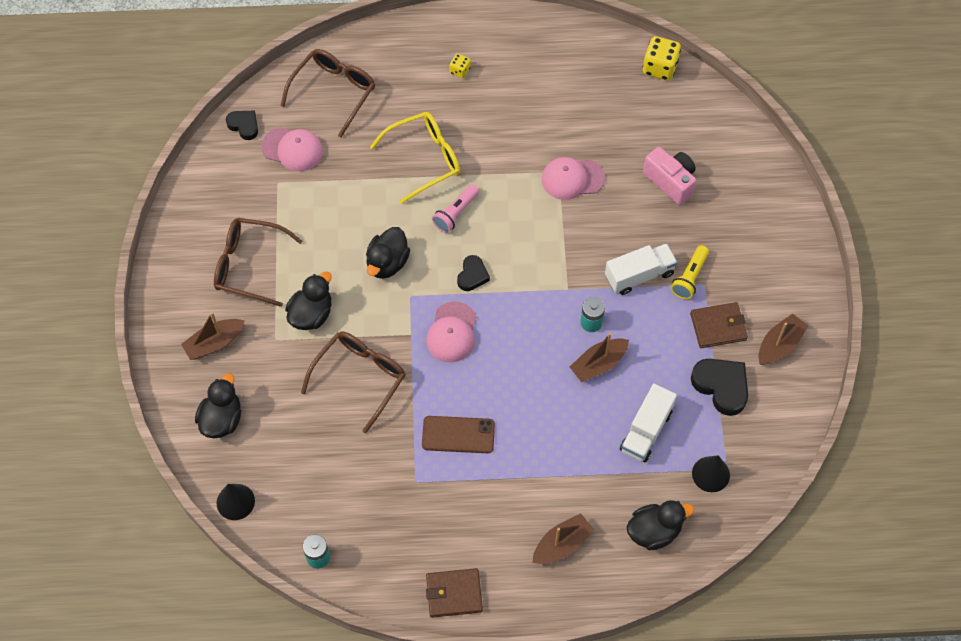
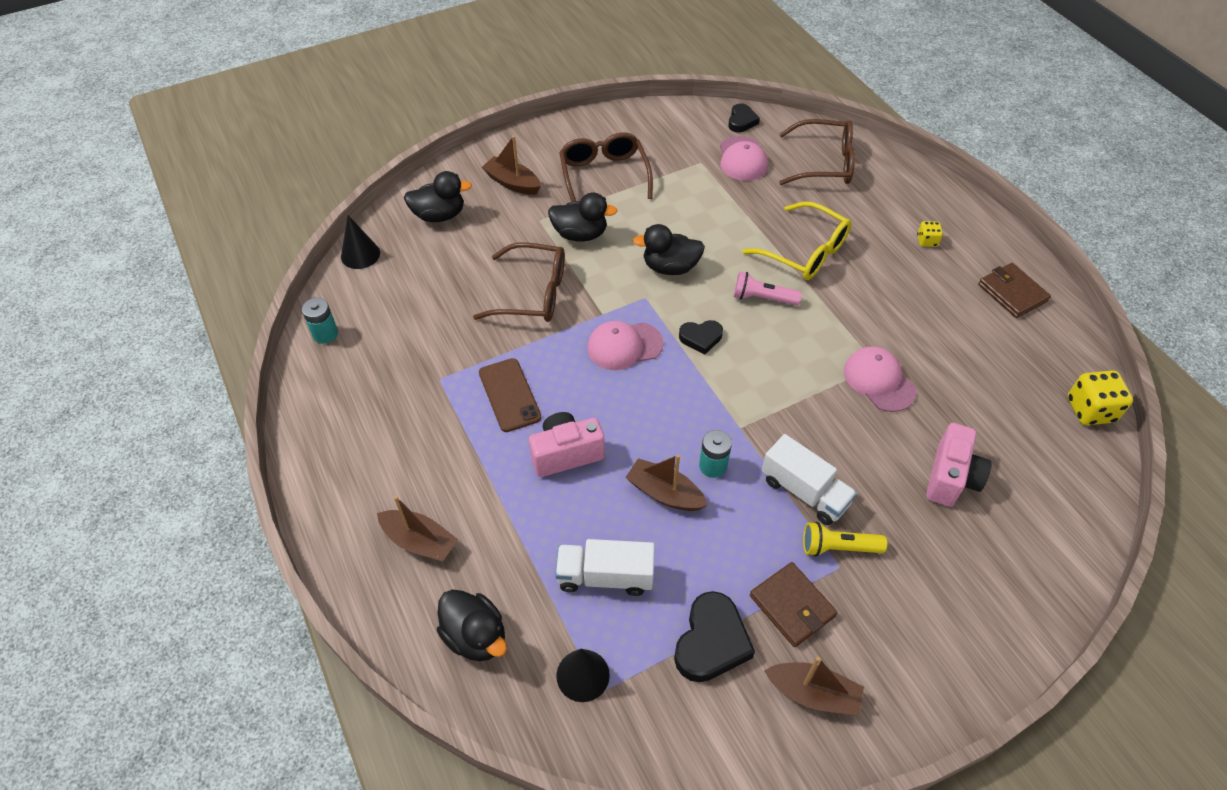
camera: 65 degrees right, 10 degrees down
brown wallet [426,568,483,618] -> brown wallet moved to [978,263,1051,318]
none -> pink camera [529,412,605,477]

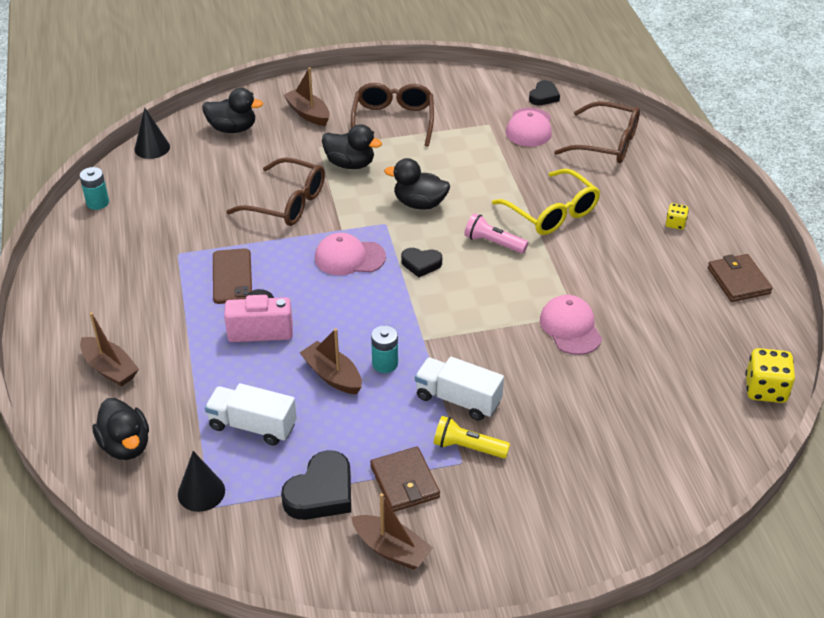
camera: 15 degrees right, 10 degrees down
white truck [762,434,857,525] -> white truck turned 150 degrees clockwise [415,357,504,421]
pink camera [926,423,992,507] -> none

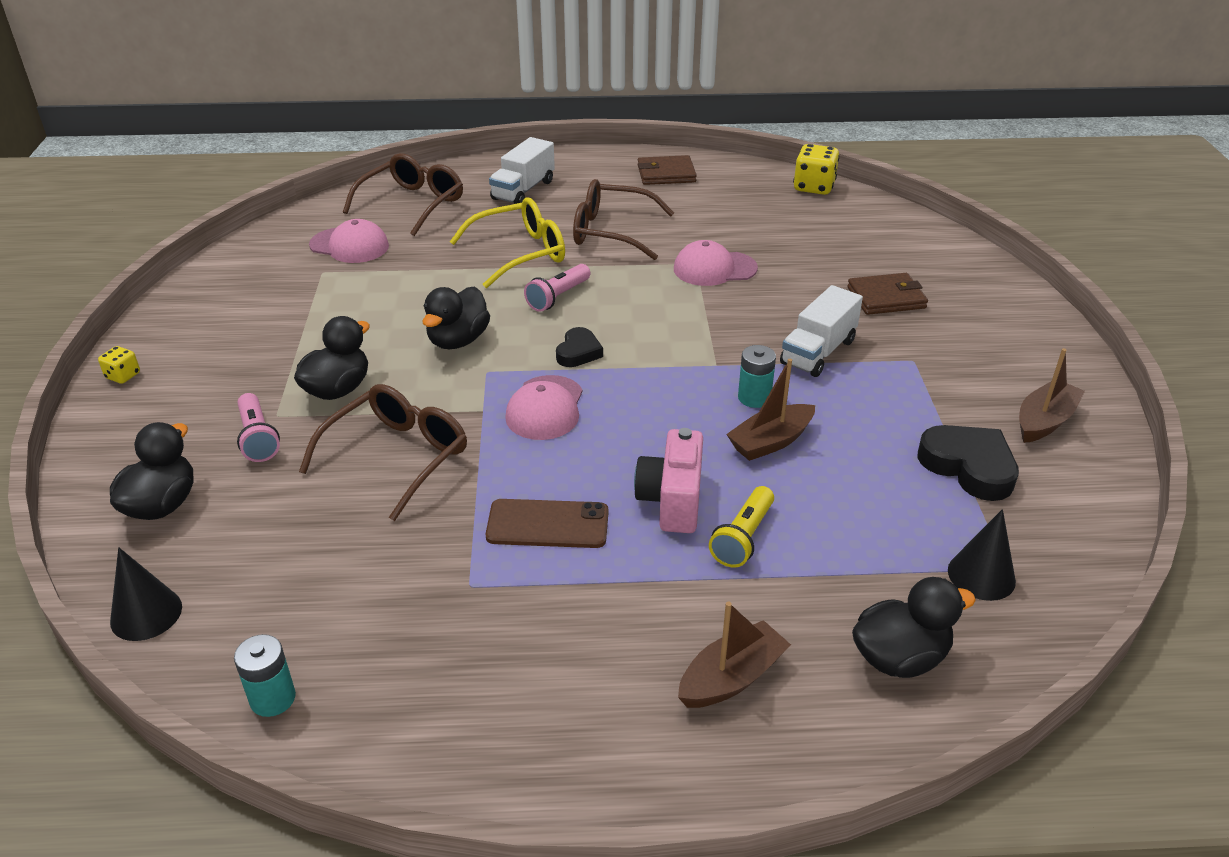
camera: 80 degrees left, 5 degrees down
white truck [205,383,297,446] -> white truck moved to [489,137,555,204]
brown boat [283,67,330,126] -> none
brown glasses [351,83,434,147] -> brown glasses moved to [573,179,674,260]
brown wallet [370,447,440,512] -> brown wallet moved to [847,273,928,315]
yellow flashlight [434,416,510,458] -> yellow flashlight moved to [709,486,774,568]
black heart [529,80,560,105] -> none
yellow dice [666,203,689,230] -> yellow dice moved to [98,346,140,384]
none -> pink flashlight [237,393,280,462]

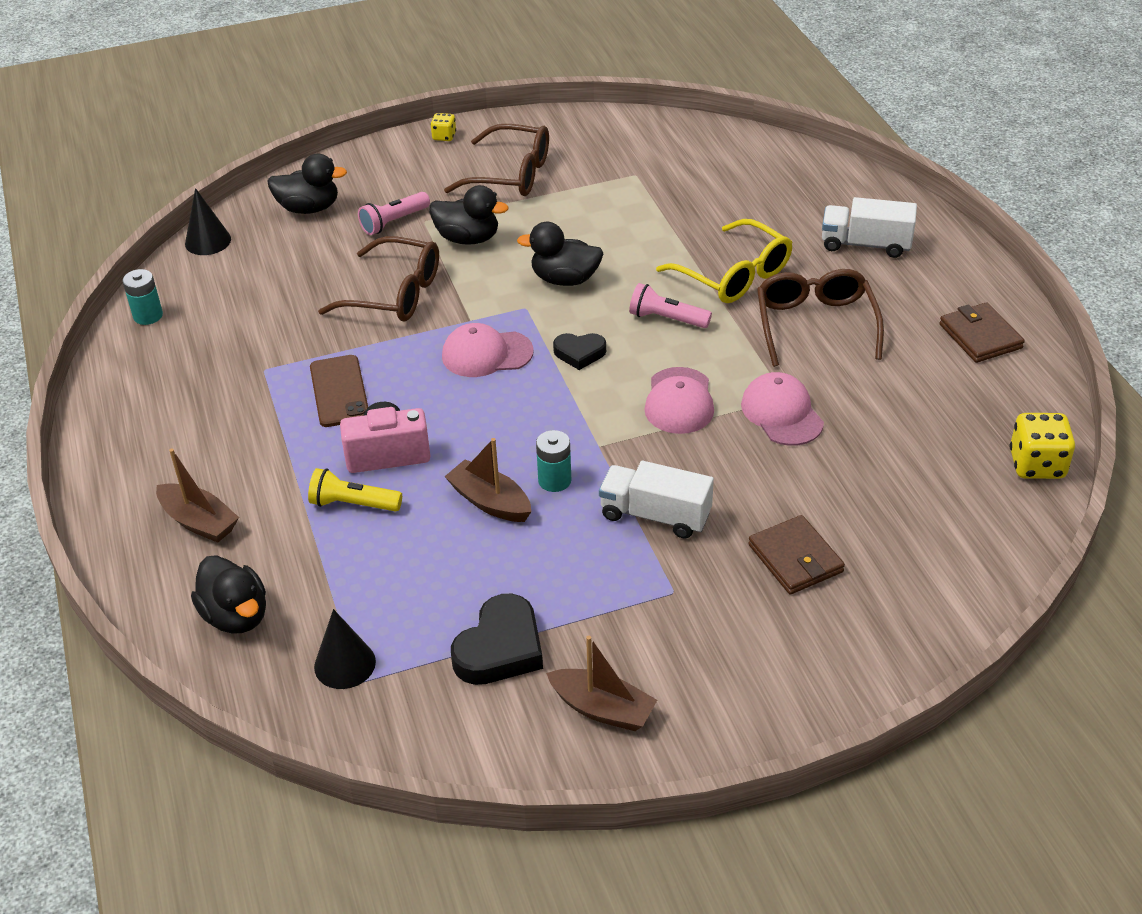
camera: 75 degrees right, 5 degrees up
pink cap [309,219,389,263] -> pink cap moved to [644,367,714,434]
brown glasses [343,153,463,236] -> brown glasses moved to [444,124,549,196]

